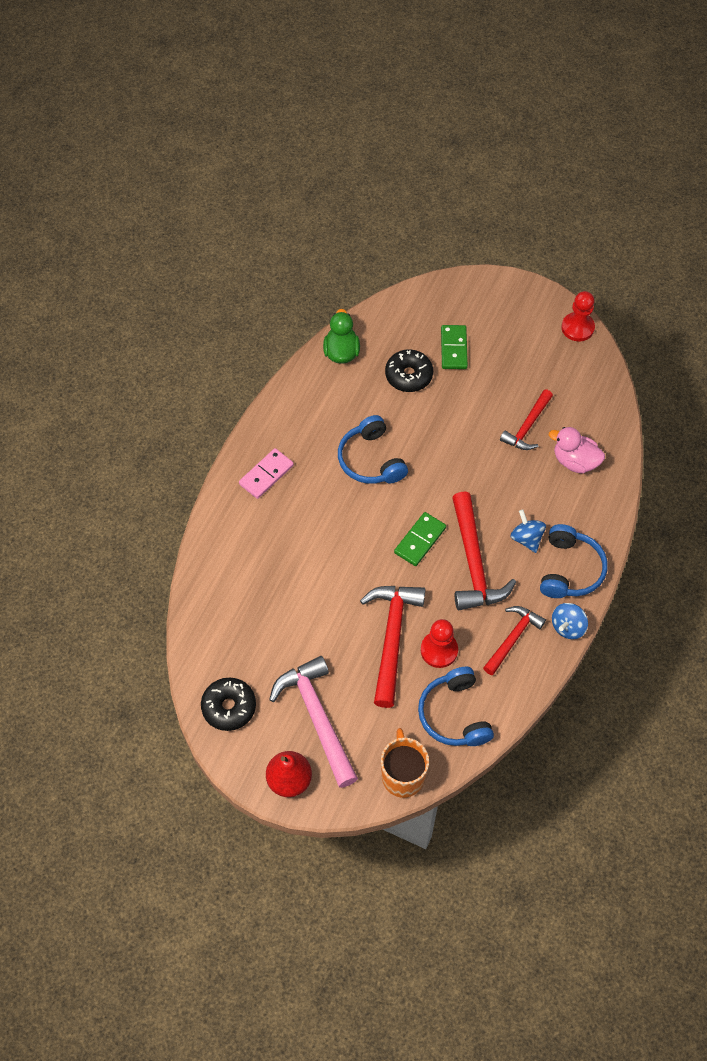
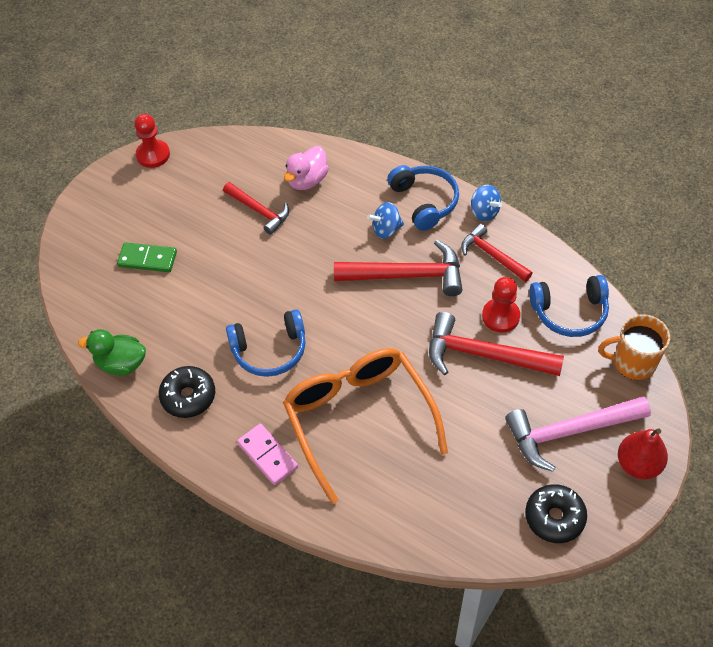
camera: 80 degrees left, 5 degrees down
black donut [385,349,433,392] -> black donut moved to [159,366,215,418]
green domino [394,512,446,566] -> none
blue headphones [540,524,608,598] -> blue headphones turned 45 degrees clockwise [387,165,459,231]
none -> orange glasses [283,348,448,504]

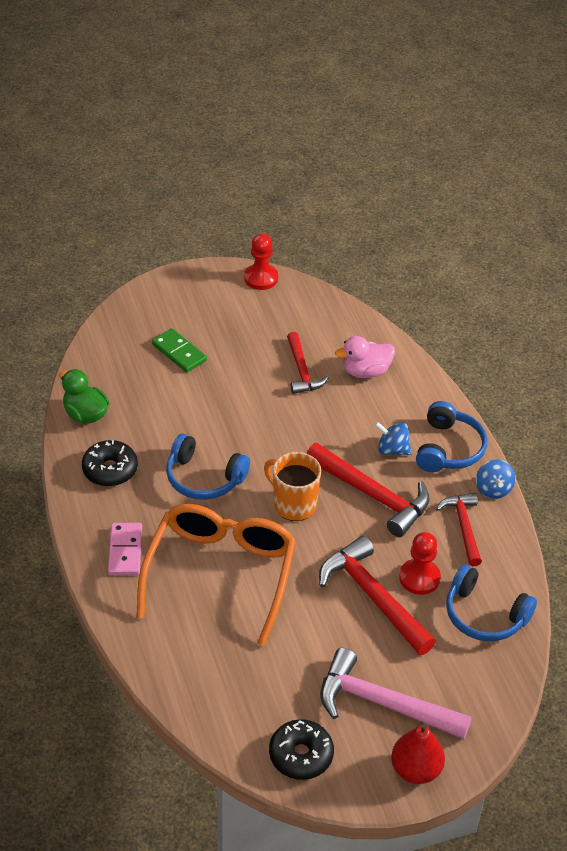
camera: 35 degrees right, 10 degrees down
orange mug [598,314,670,380] -> orange mug moved to [264,452,321,521]

